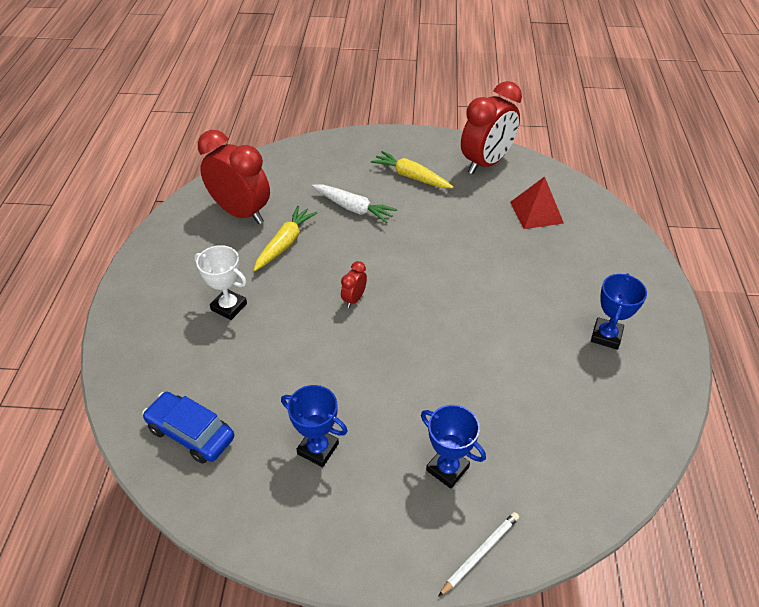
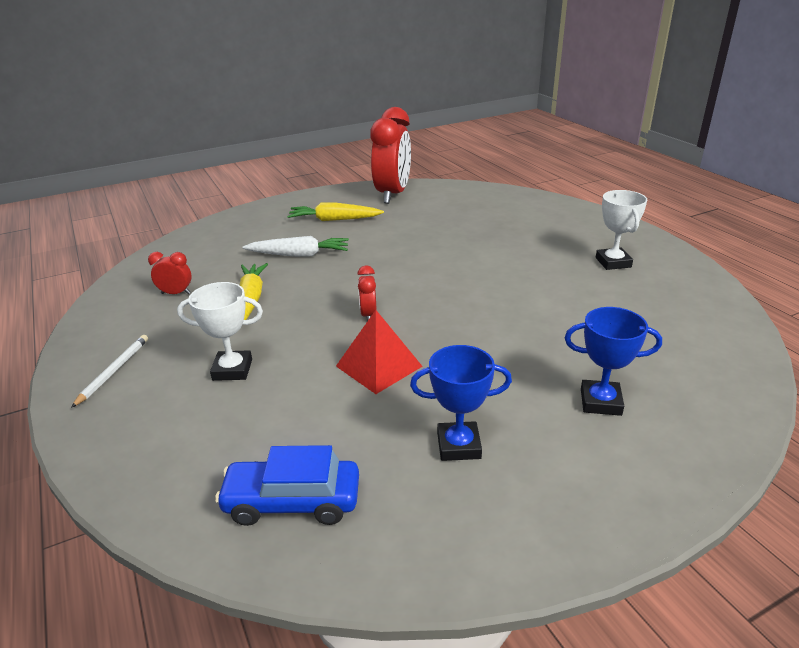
camera: 30 degrees left, 15 degrees down
red clock [198,130,270,224] -> red clock [148,252,192,294], size x0.43
white pencil [438,512,519,597] -> white pencil moved to [71,335,148,408]
red pyramid [510,176,564,229] -> red pyramid moved to [336,310,423,394]
blue trophy [591,273,647,350] -> white trophy [596,190,647,270]

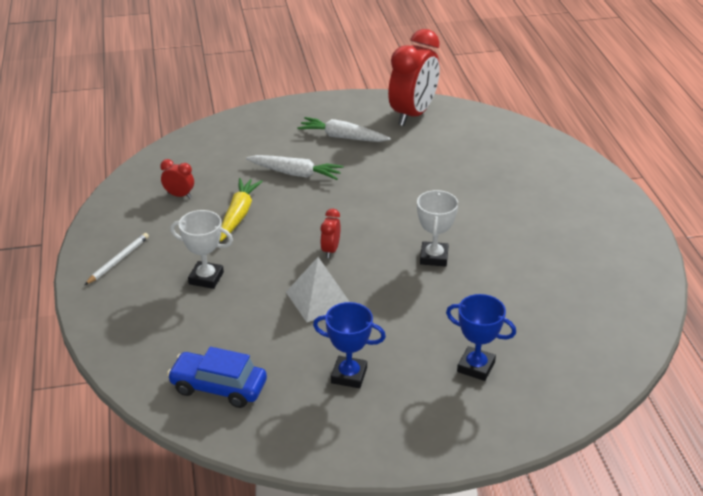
camera: 15 degrees right, 5 degrees up
yellow carrot [287,203,384,221] -> white carrot [297,117,391,142]
red pyramid [336,310,423,394] -> white pyramid [286,257,350,322]
white trophy [596,190,647,270] -> white trophy moved to [417,190,458,267]

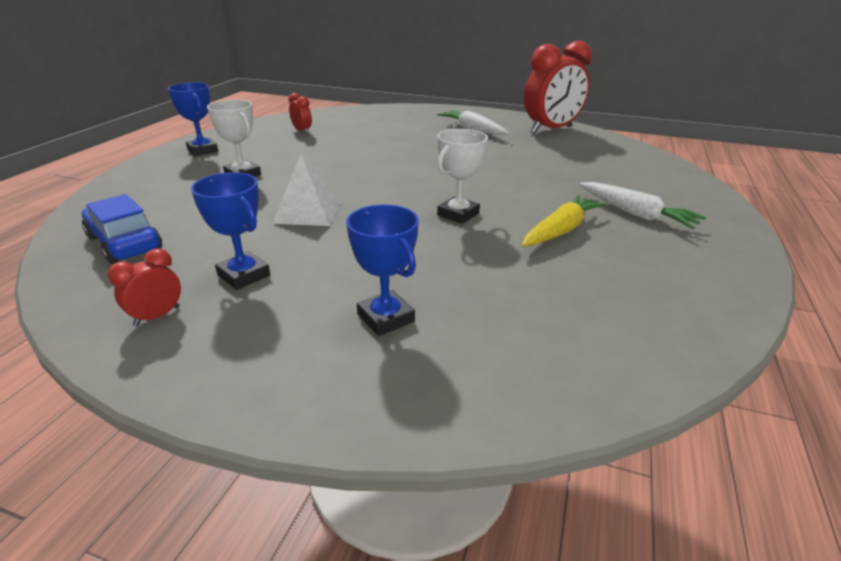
camera: 30 degrees right, 5 degrees down
white pencil [85,233,149,285] -> blue trophy [168,82,218,156]
yellow carrot [220,178,263,241] -> yellow carrot moved to [522,195,606,247]
white carrot [246,155,343,180] -> white carrot moved to [579,182,706,229]
red clock [320,209,341,258] -> red clock moved to [108,248,181,327]

